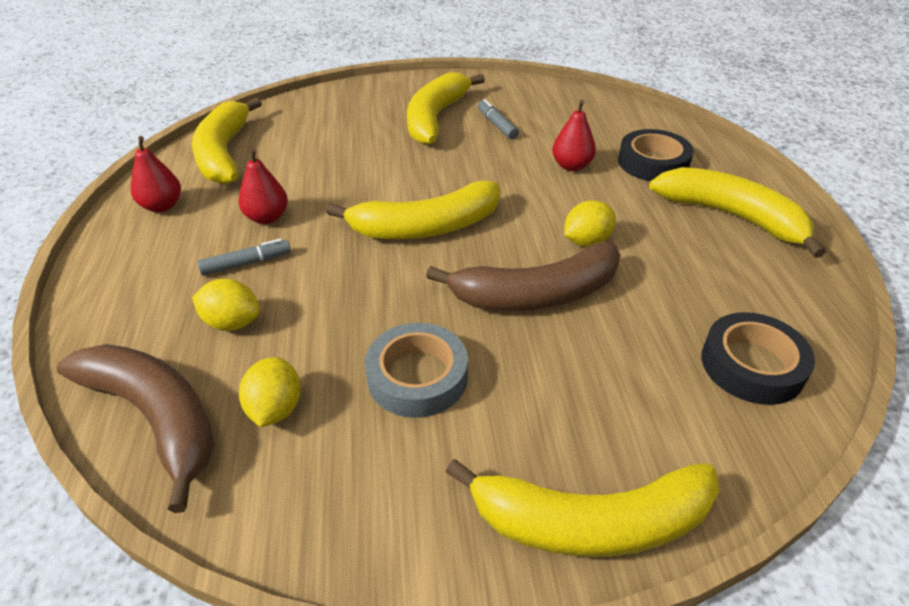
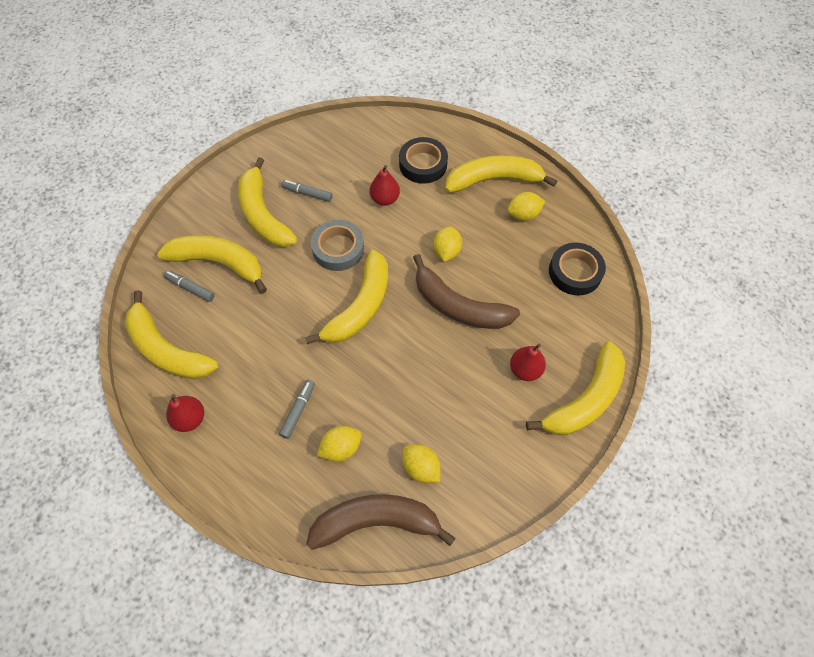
camera: 45 degrees left, 20 degrees up
red pear [238,148,288,224] -> red pear moved to [510,343,546,381]
grey tape [365,323,468,418] -> grey tape moved to [311,220,364,271]
brown banana [426,243,621,311] -> brown banana turned 90 degrees clockwise [413,254,520,329]
none -> yellow banana [157,235,267,294]
none -> grey marker [164,270,215,302]
none -> yellow lemon [507,192,545,221]

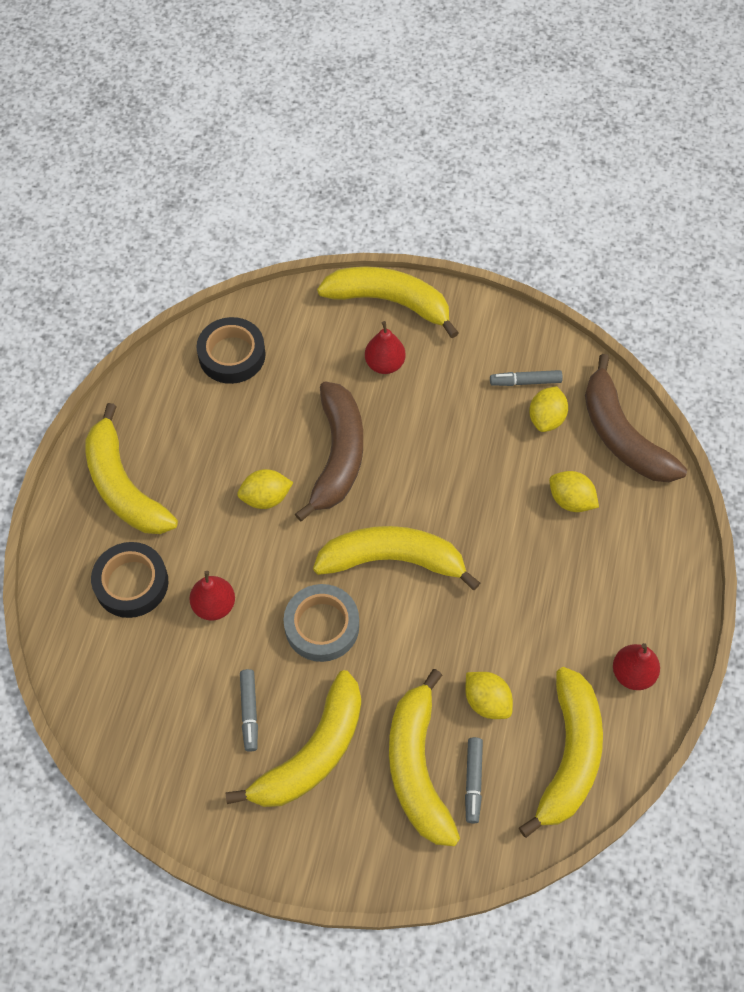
camera: 115 degrees left, 0 degrees up
grey marker [279,380,315,439] -> grey marker moved to [490,370,563,386]
yellow lemon [507,192,545,221] -> yellow lemon moved to [465,672,513,719]

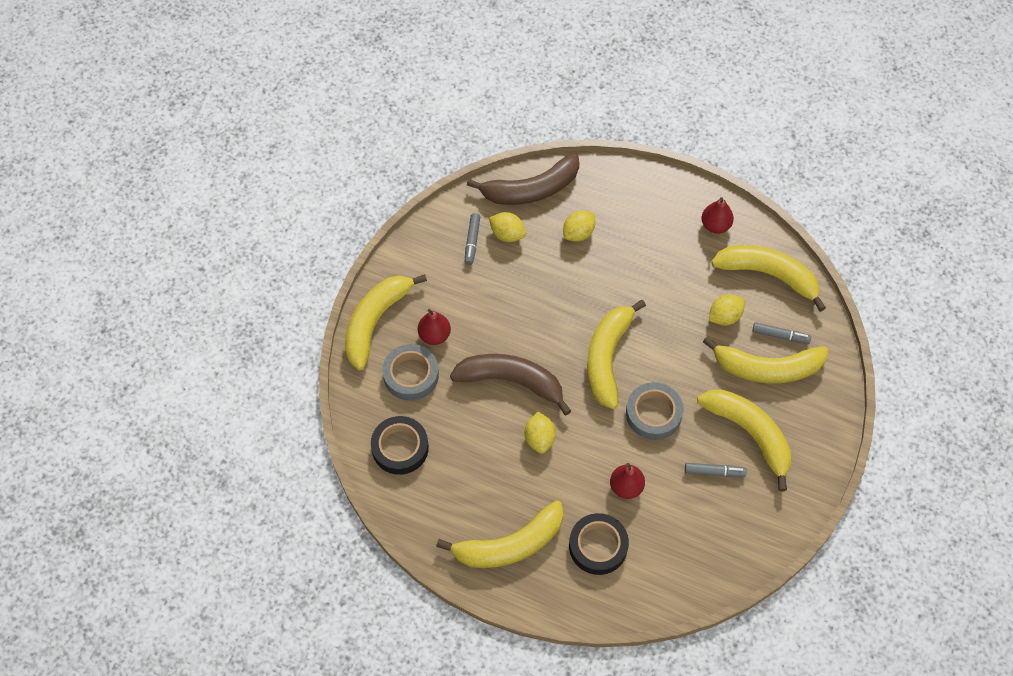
camera: 80 degrees left, 0 degrees up
none -> grey tape [382,344,439,401]

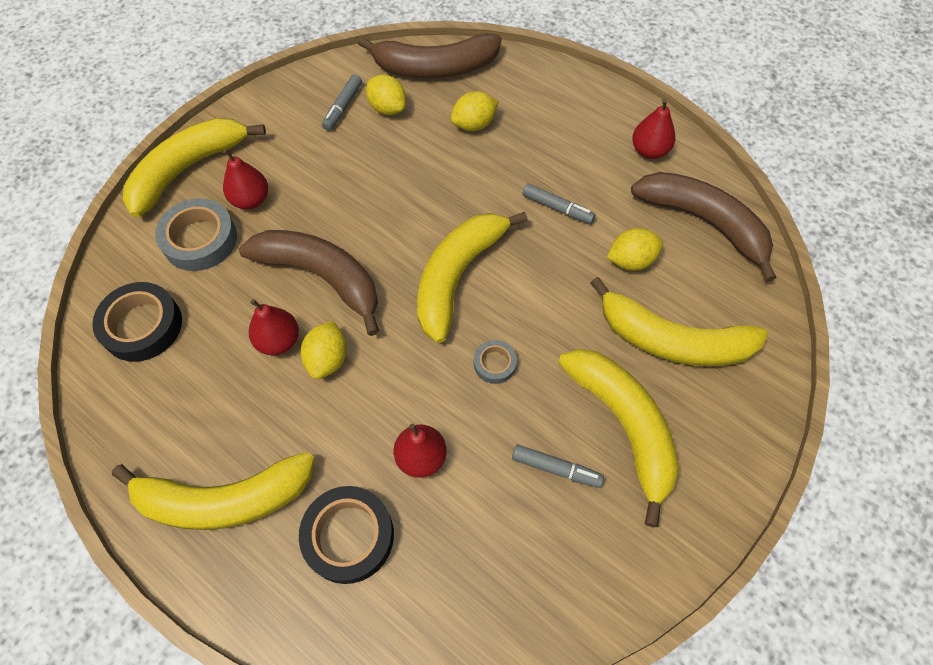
camera: 15 degrees right, 0 degrees up
grey tape [626,382,683,440] -> grey tape [474,340,517,384], size x0.53
yellow banana [711,245,826,312] -> brown banana [631,172,777,282]
grey marker [752,322,811,344] -> grey marker moved to [523,183,595,224]
none -> red pear [249,299,299,355]

